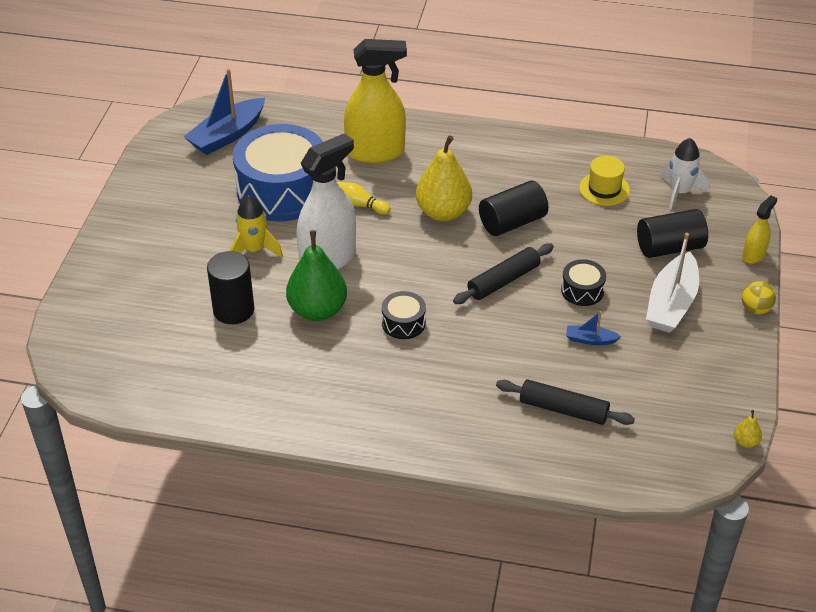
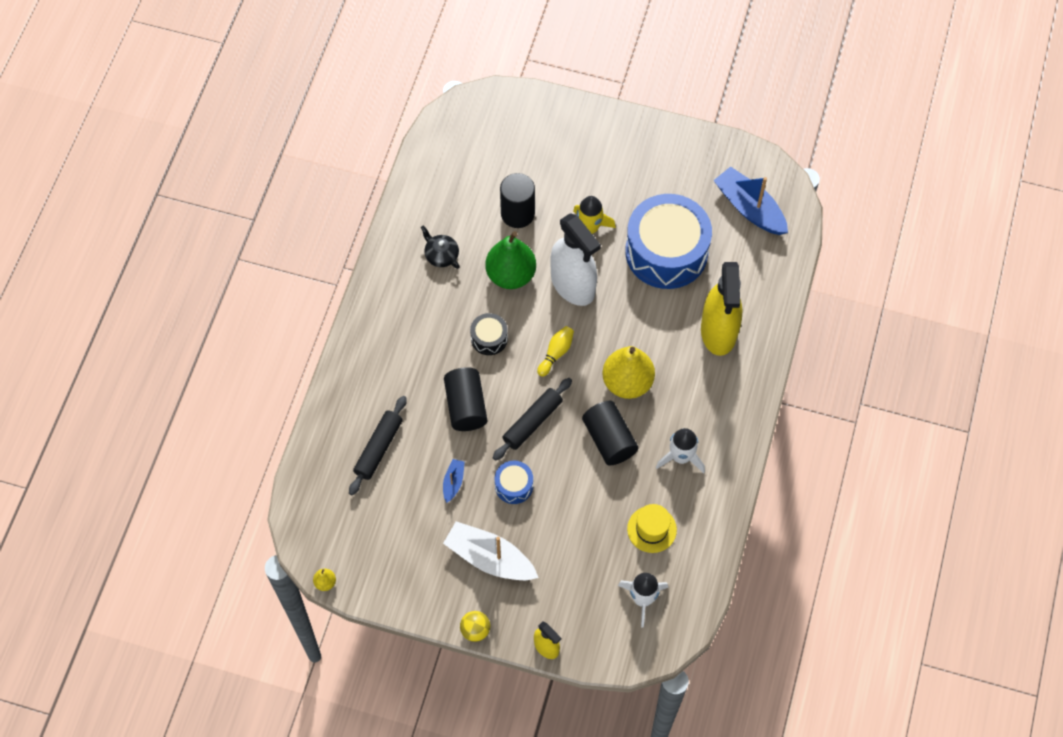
camera: 95 degrees right, 20 degrees up
yellow bowling pin [337,182,391,215] -> yellow bowling pin moved to [537,326,574,377]
black rolling pin [453,243,554,304] -> black rolling pin turned 75 degrees clockwise [493,378,572,461]
black drum [561,259,606,306] -> blue drum [495,460,533,504]
black cylinder [637,209,708,258] -> black cylinder moved to [444,367,487,431]
none -> black teapot [421,225,460,269]
none -> white rocket [656,428,705,473]

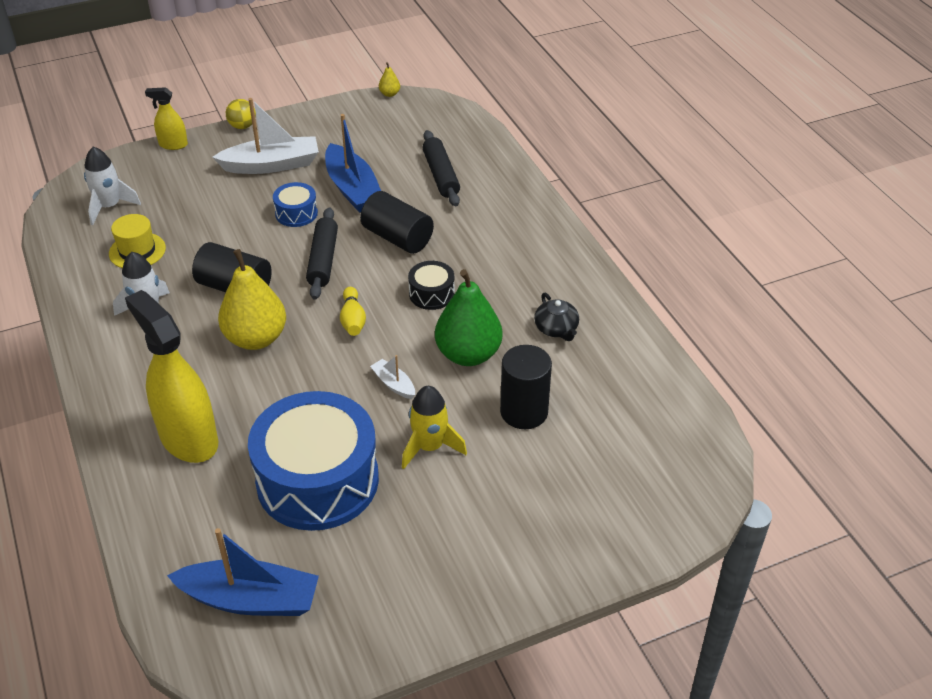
camera: 140 degrees right, 20 degrees down
black teapot [421,225,460,269] -> black teapot turned 60 degrees clockwise [534,293,579,341]
blue boat [443,459,465,503] -> blue boat [325,114,381,213], size x2.10
white spray bottle [550,213,601,306] -> white boat [370,355,415,399]

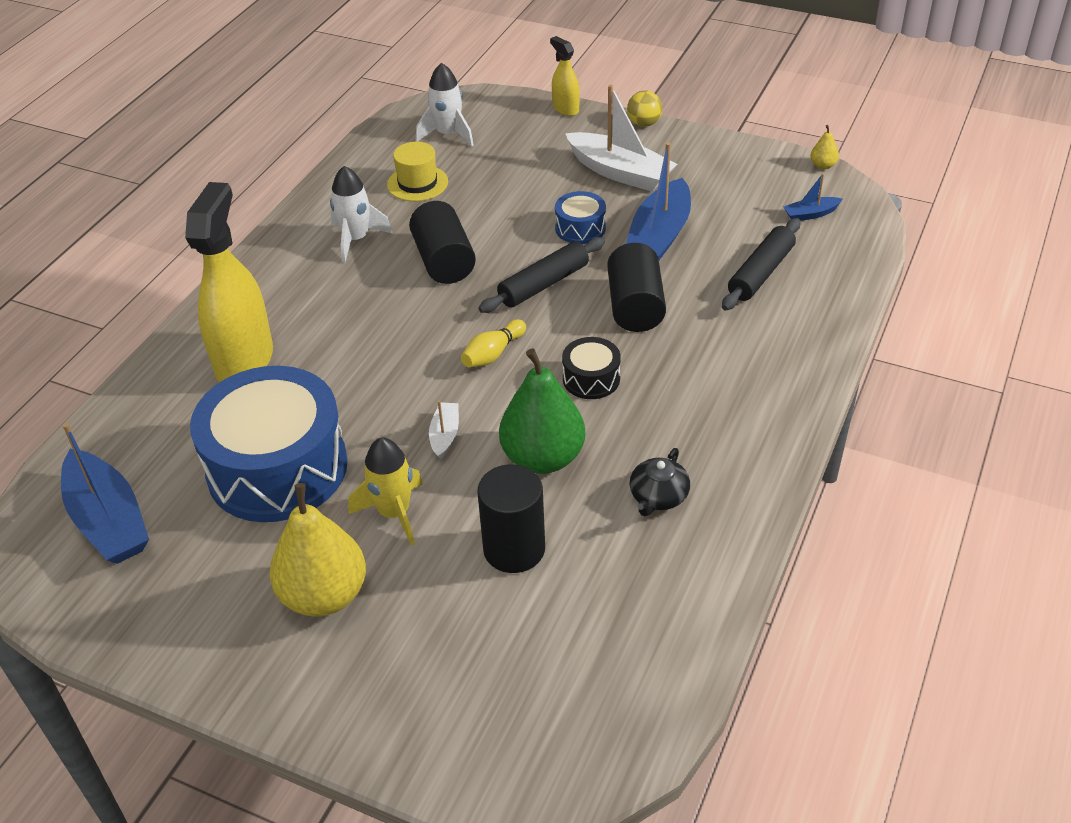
camera: 50 degrees right, 0 degrees up
yellow pear [218,249,286,350] -> yellow pear moved to [270,483,366,617]
none -> blue boat [783,173,843,221]

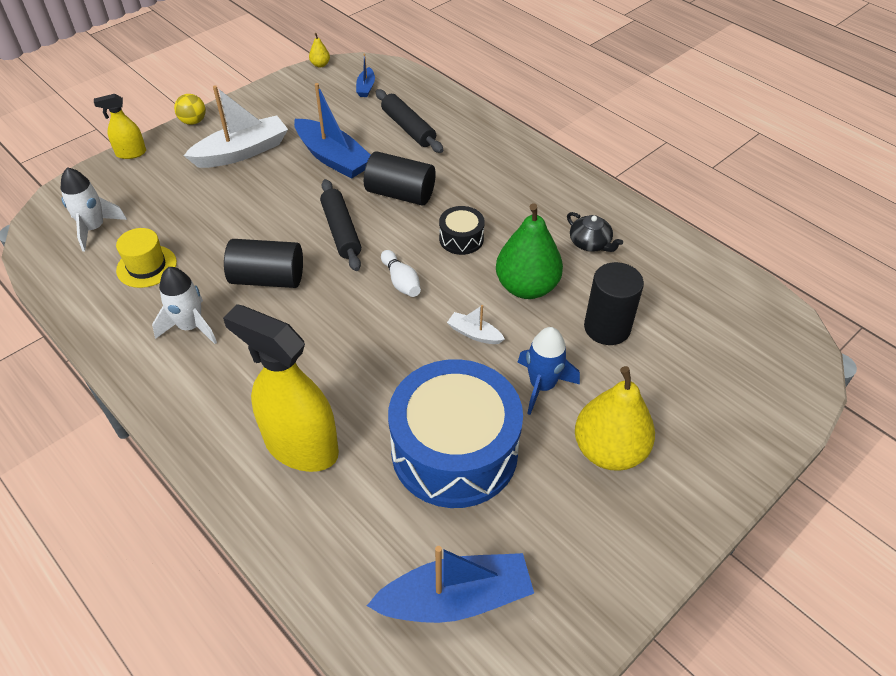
camera: 70 degrees left, 5 degrees up
yellow rocket [348,437,423,546] -> blue rocket [518,327,580,415]
yellow bowling pin [461,319,526,367] -> white bowling pin [381,250,421,297]
blue drum [555,191,606,244] -> none

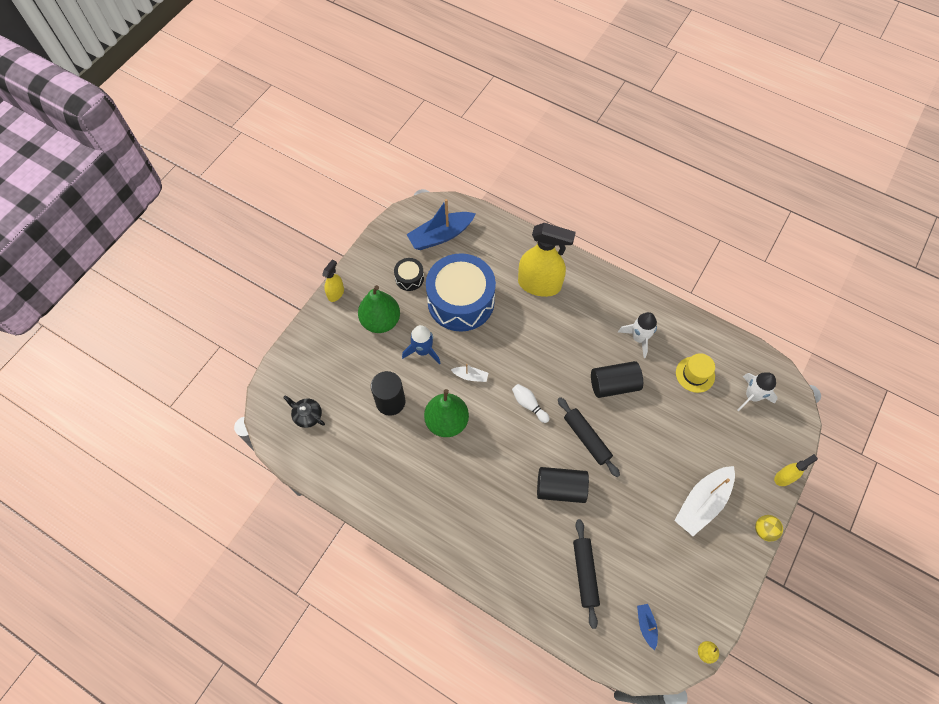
camera: 165 degrees right, 15 degrees up
blue boat [294,83,371,179] -> none
black rolling pin [376,89,443,153] -> black rolling pin turned 45 degrees clockwise [573,519,600,629]
black drum [439,206,485,255] -> black drum moved to [394,258,424,291]
black teapot [567,212,623,252] -> black teapot moved to [283,395,325,428]
yellow pear [575,366,655,471] -> green pear [358,285,400,333]
none -> yellow spray bottle [322,259,344,302]

